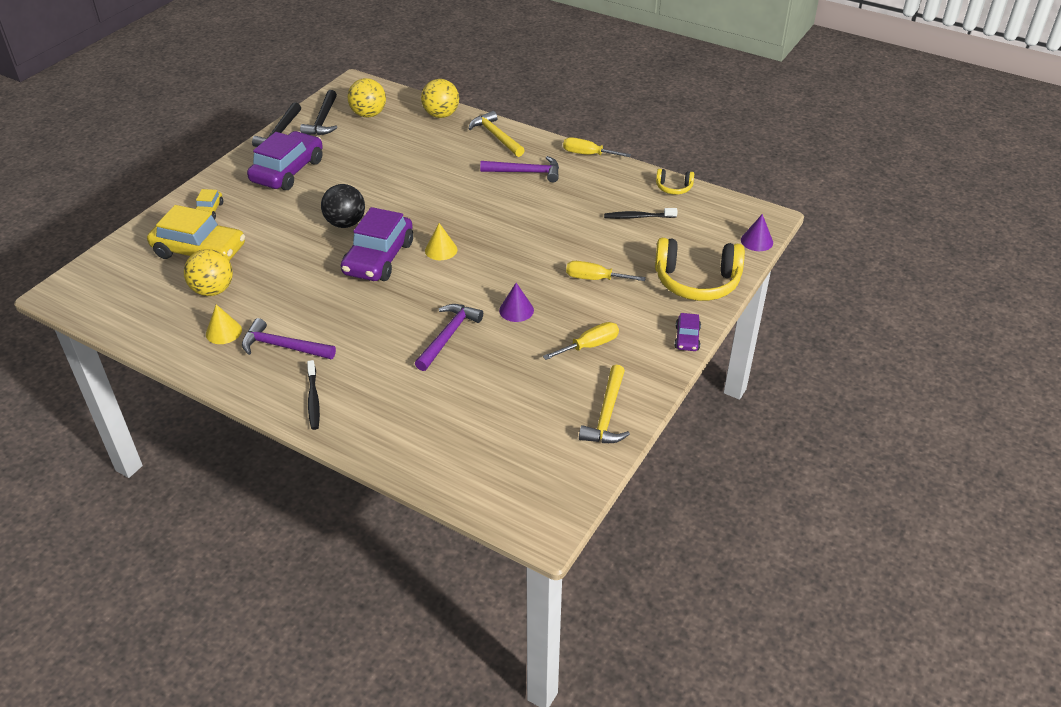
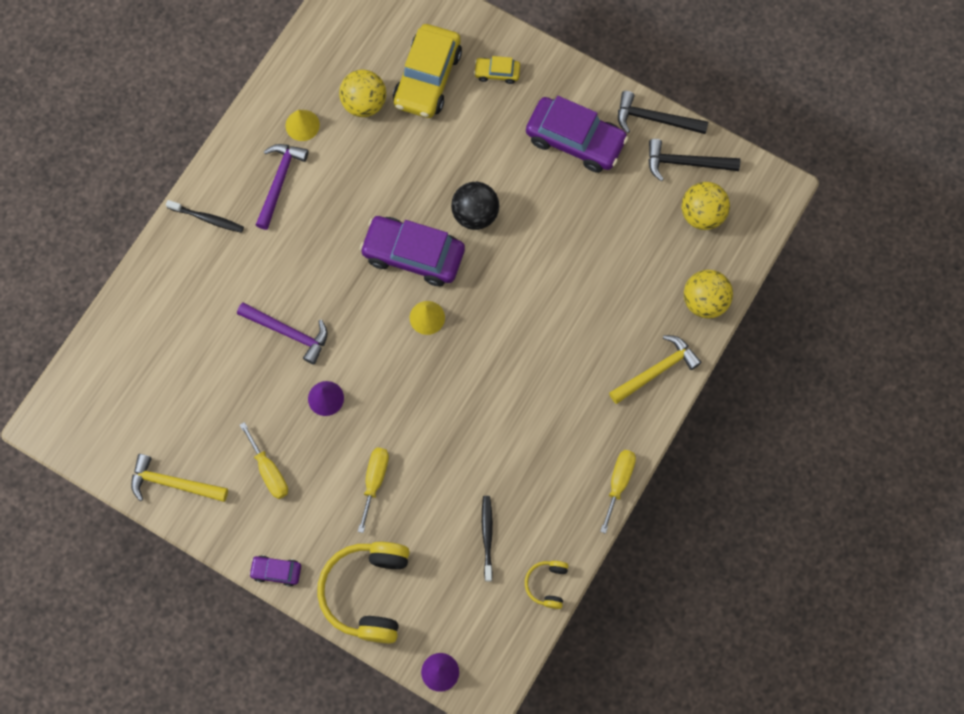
camera: 90 degrees right, 30 degrees up
black toothbrush [307,360,320,430] -> black toothbrush turned 150 degrees counterclockwise [166,200,244,233]
purple hammer [480,156,559,182] -> none

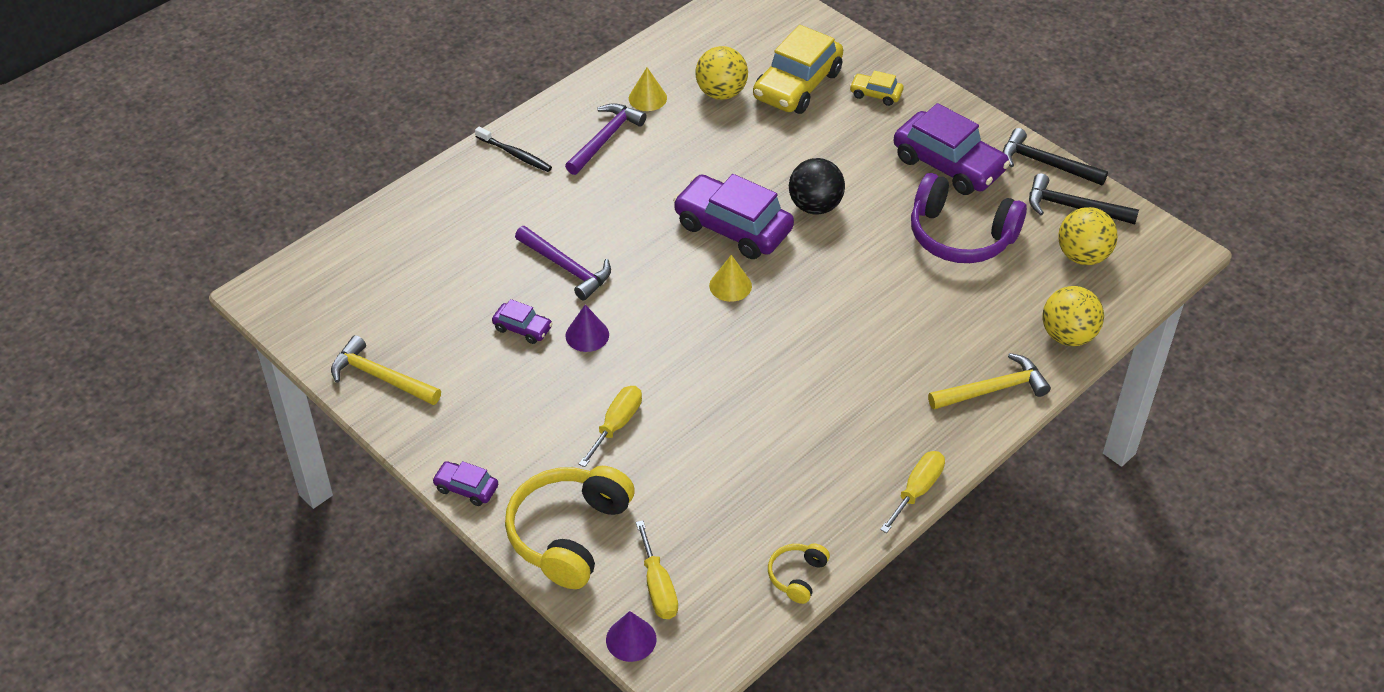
camera: 15 degrees right, 25 degrees down
yellow screwdriver [240,422,288,499] -> yellow screwdriver moved to [636,520,678,619]
black toothbrush [482,496,493,581] -> none
none -> purple car [492,299,553,344]
none -> purple headphones [911,173,1027,263]

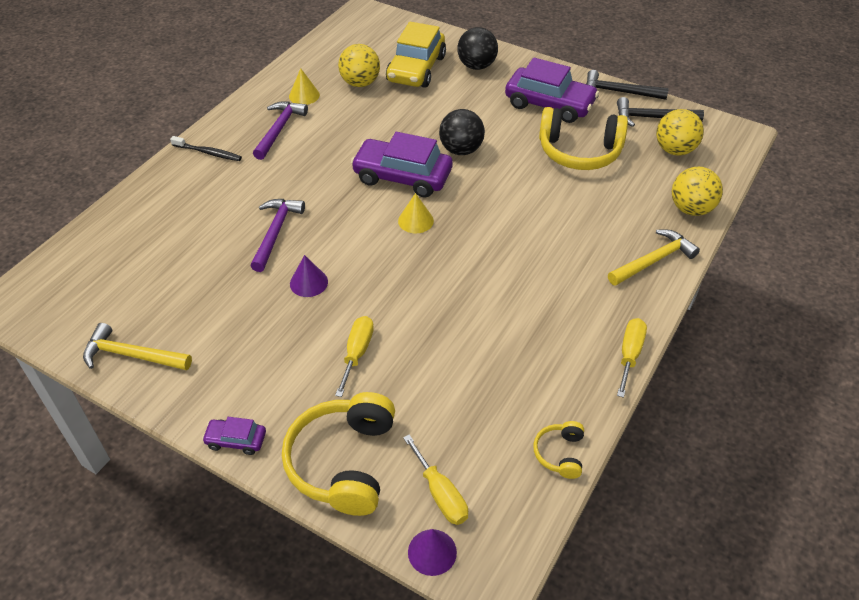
camera: 15 degrees left, 0 degrees up
purple car [492,299,553,344] -> none
purple hammer [515,226,611,300] -> purple hammer turned 105 degrees counterclockwise [251,199,305,272]
yellow car [850,70,904,106] -> black ball [457,27,498,70]
purple headphones [911,173,1027,263] -> yellow headphones [539,107,628,170]

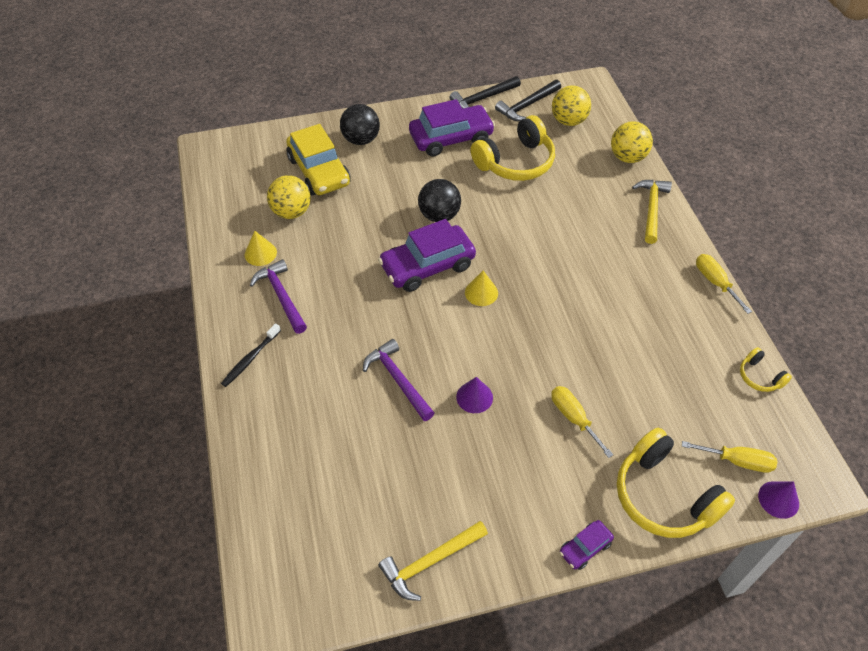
camera: 45 degrees left, 5 degrees up
black toothbrush [170,136,242,161] -> black toothbrush turned 150 degrees clockwise [221,323,281,387]

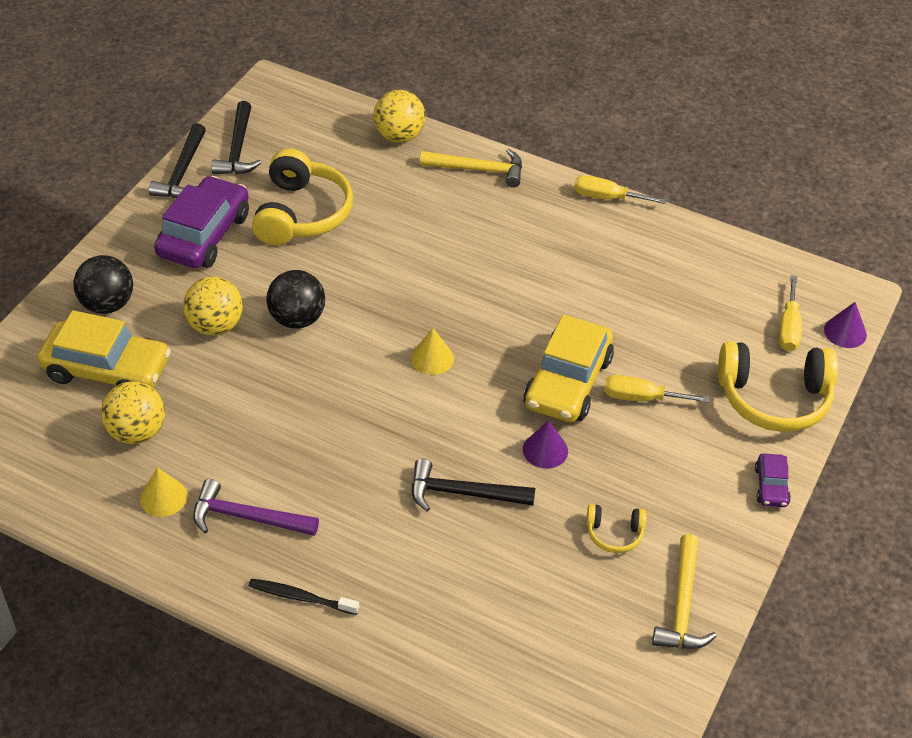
camera: 50 degrees left, 5 degrees down
black toothbrush [221,323,281,387] -> black toothbrush turned 120 degrees clockwise [248,579,359,615]
purple hammer [363,339,435,421] -> black hammer [412,458,535,512]
purple car [378,219,476,292] -> none
yellow ball [552,85,591,126] -> yellow ball moved to [183,277,243,336]
yellow hammer [632,180,672,244] -> yellow hammer turned 135 degrees clockwise [420,149,522,188]
yellow screwdriver [682,441,777,473] -> yellow screwdriver turned 135 degrees clockwise [779,275,802,351]
yellow headphones [740,347,792,392] -> yellow headphones moved to [586,504,646,553]
none -> yellow car [523,314,614,423]

